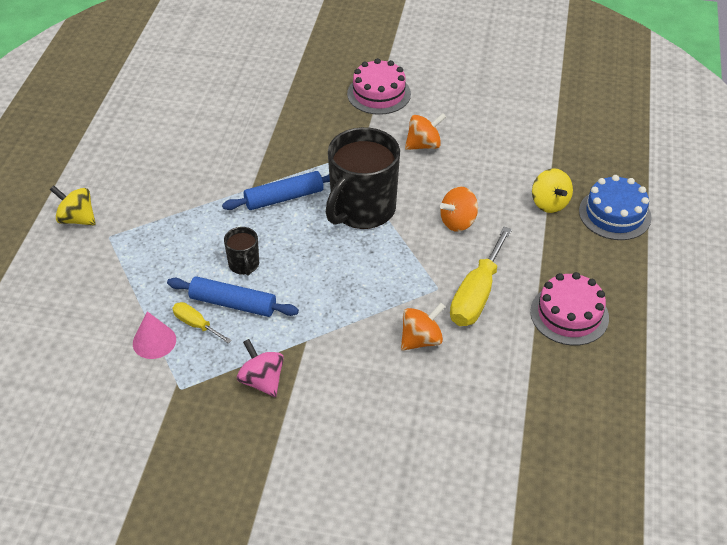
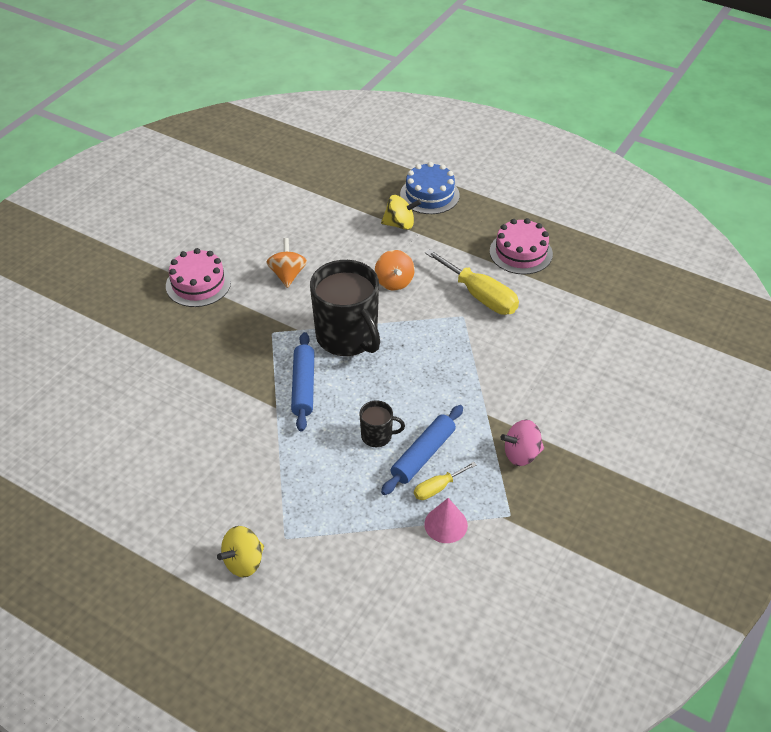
camera: 70 degrees left, 0 degrees up
orange spinning top [401,303,445,351] -> none

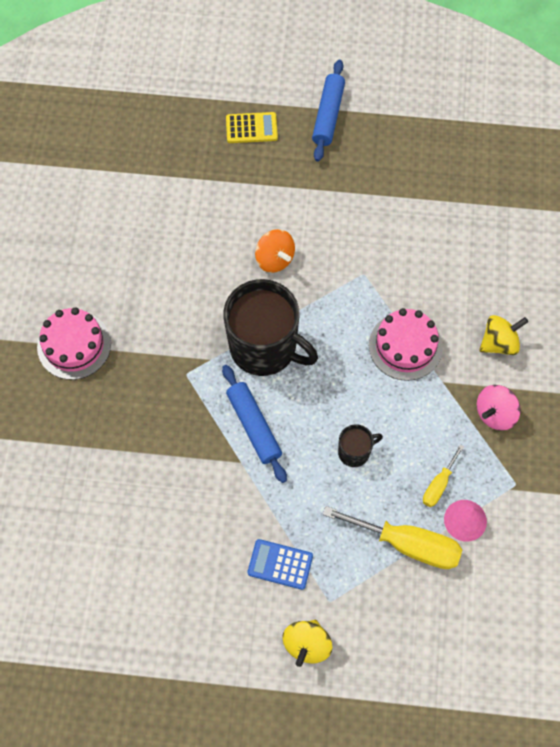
camera: 25 degrees left, 20 degrees up
orange spinning top [266,238,307,288] -> none
yellow spinning top [381,195,421,230] -> yellow spinning top moved to [479,315,528,355]
blue rolling pin [381,405,463,495] -> blue rolling pin moved to [312,60,345,162]
blue cake [400,162,460,214] -> yellow calculator [226,112,278,143]
yellow screwdriver [425,249,519,315] -> yellow screwdriver moved to [323,506,463,569]
pink cake [490,218,553,275] -> pink cake moved to [369,308,443,381]
none -> blue calculator [247,539,313,590]

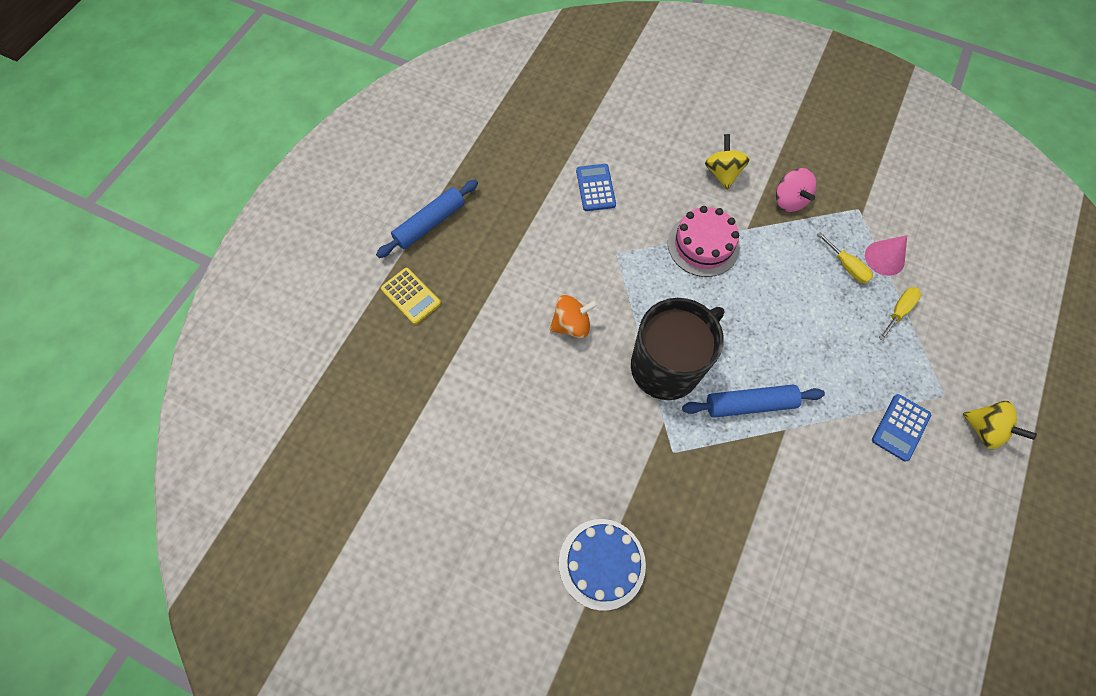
camera: 70 degrees left, 0 degrees up
pink cake [37,307,111,380] -> blue cake [559,519,646,611]
yellow calculator [226,112,278,143] -> yellow calculator turned 120 degrees clockwise [381,268,441,325]
blue rolling pin [312,60,345,162] -> blue rolling pin turned 75 degrees counterclockwise [376,180,478,258]
yellow screwdriver [323,506,463,569] -> yellow screwdriver [879,287,921,341], size x0.53
black mug [338,424,383,467] -> none
none -> blue calculator [576,164,616,211]

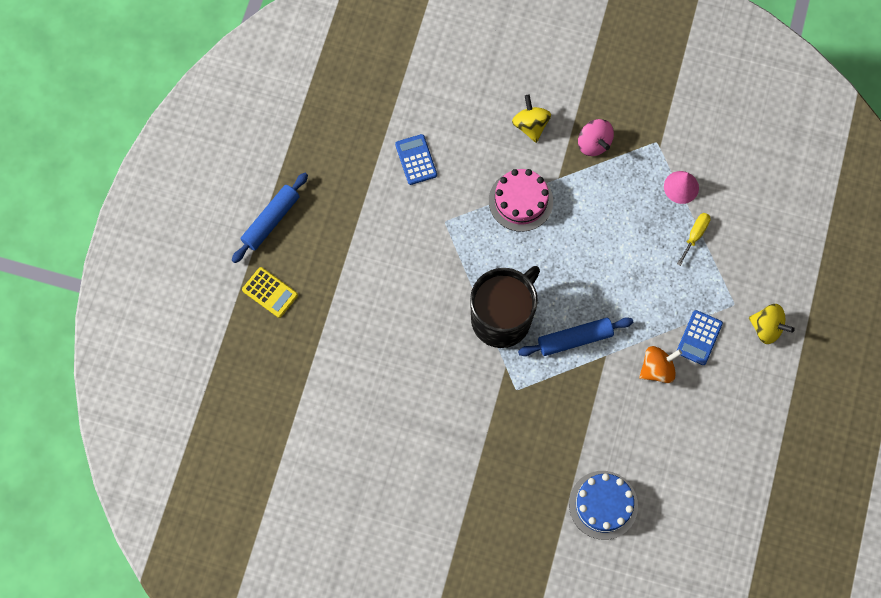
camera: 10 degrees left, 5 degrees up
orange spinning top [549,295,598,338] -> orange spinning top moved to [639,346,682,383]
blue cake [559,519,646,611] -> blue cake moved to [569,471,638,540]
yellow screwdriver [817,232,873,284] -> none

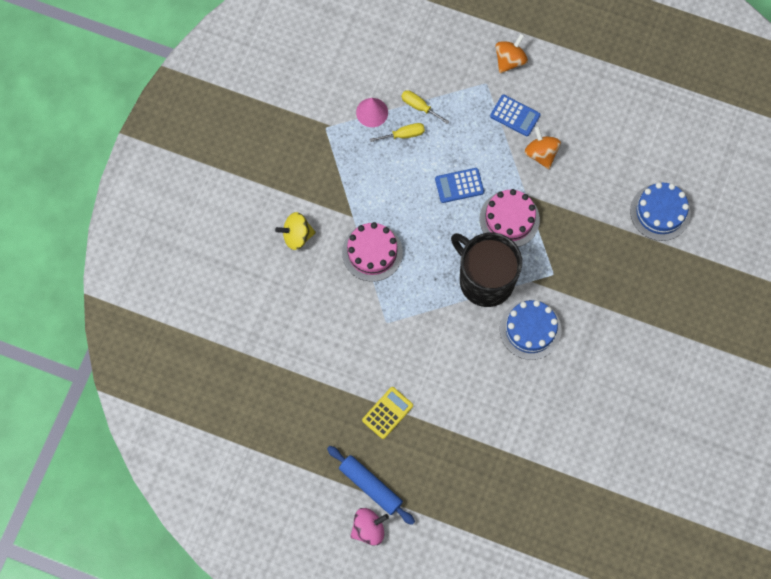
camera: 85 degrees left, 0 degrees up
yellow calculator [242,267,298,318] -> yellow calculator moved to [362,387,413,439]
blue calculator [395,134,437,185] -> blue calculator moved to [435,168,484,203]
blue rolling pin [518,317,633,356] -> pink cake [479,189,540,247]
pink spinning top [578,119,614,156] -> pink spinning top moved to [350,508,389,546]
yellow spinning top [749,304,794,344] -> orange spinning top [495,33,528,73]
none -> yellow screwdriver [370,123,425,142]
none -> blue cake [500,300,561,360]

